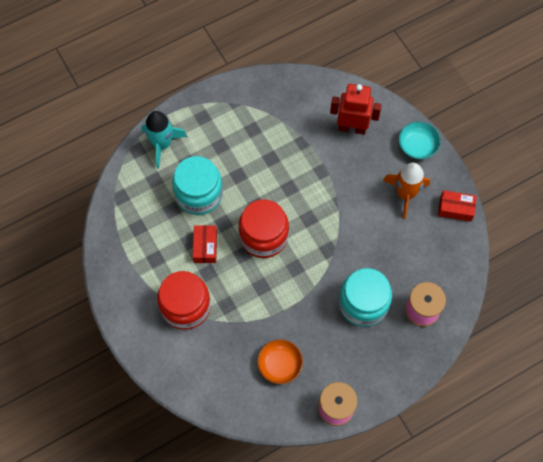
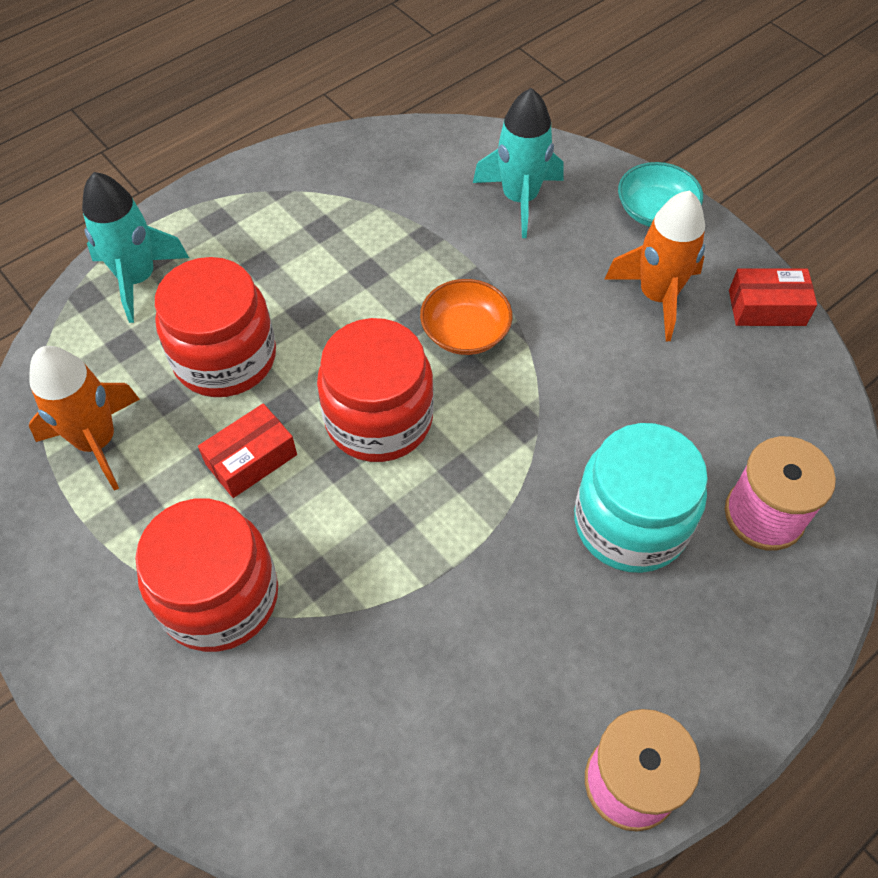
camera: 10 degrees left, 10 degrees down
turquoise jar [172,156,223,215] -> red jar [155,257,276,397]
red box [193,225,217,263] -> red box turned 60 degrees clockwise [198,403,297,498]
orange bowl [257,339,303,384] -> orange bowl moved to [420,279,512,355]
red robot [330,84,381,134] -> turquoise rocket [473,88,564,238]
none -> orange rocket [29,346,140,490]

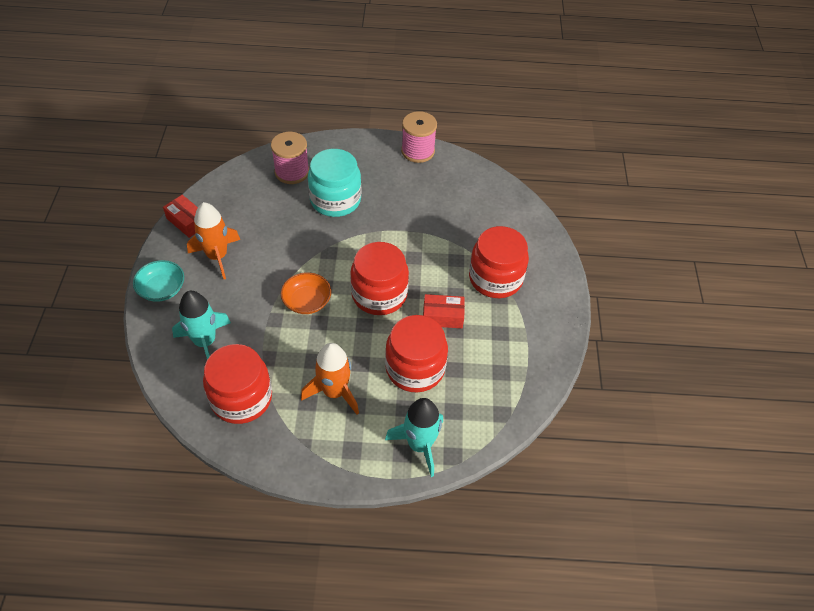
camera: 140 degrees left, 5 degrees down
orange rocket [29,346,140,490] -> orange rocket moved to [301,343,359,415]
none -> red jar [203,344,272,424]

